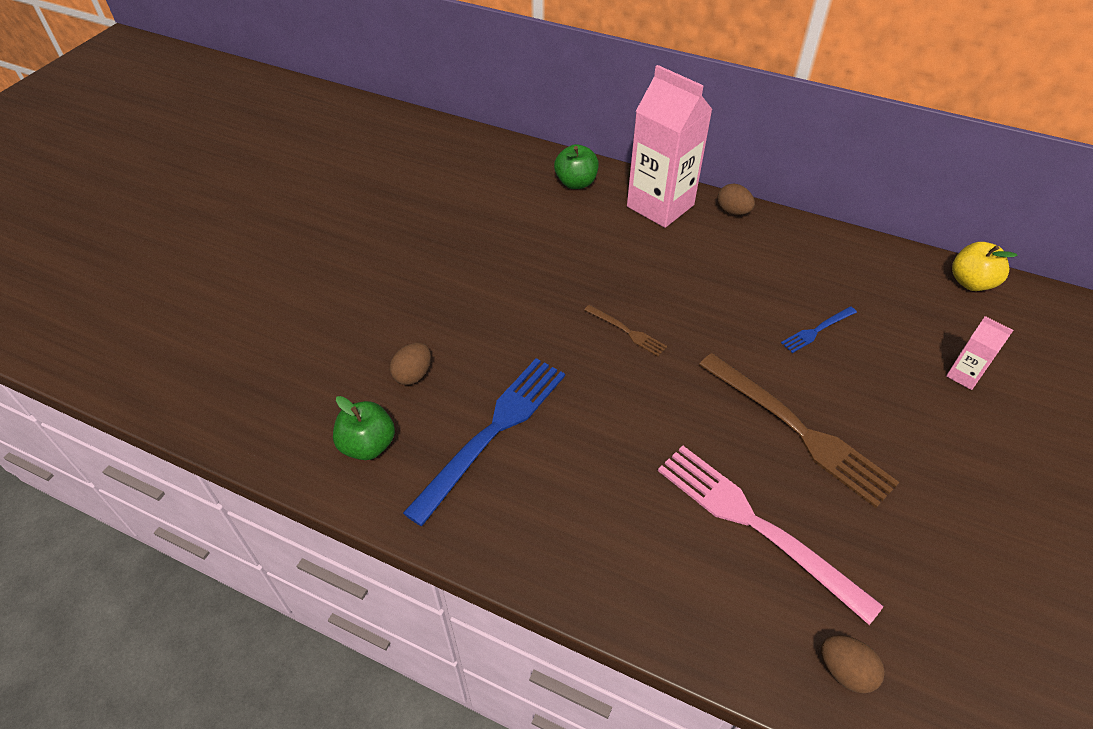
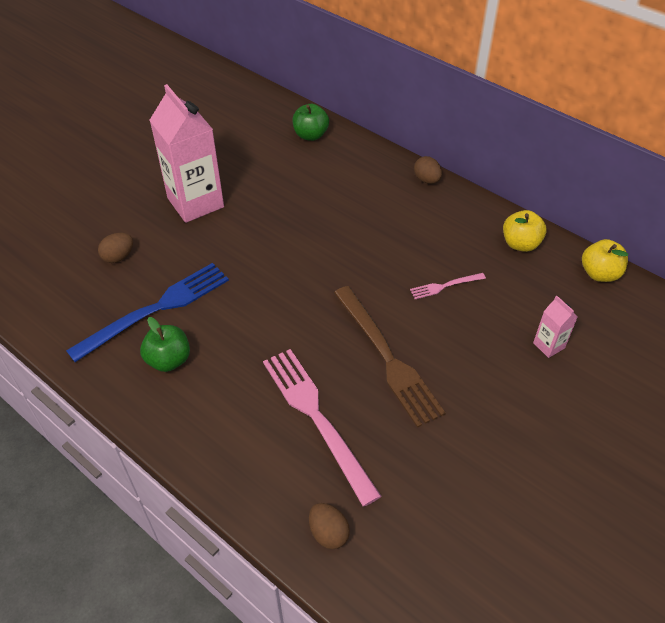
camera: 15 degrees right, 0 degrees up
green apple [333,396,395,460] -> green apple moved to [140,317,190,372]
brown fork [584,305,667,357] -> none
pink carton [627,65,713,228] -> pink carton moved to [150,84,224,223]
blue fork [781,306,857,353] -> pink fork [410,273,486,299]
none -> yellow apple [503,210,547,252]

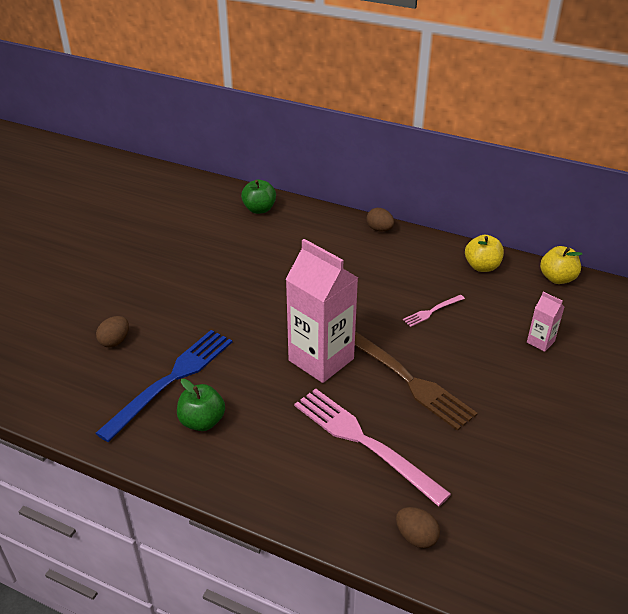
camera: 15 degrees left, 10 degrees down
pink carton [150,84,224,223] -> pink carton moved to [286,239,358,383]

